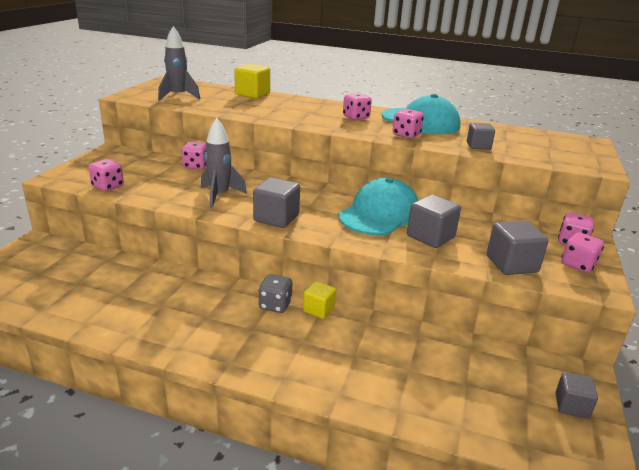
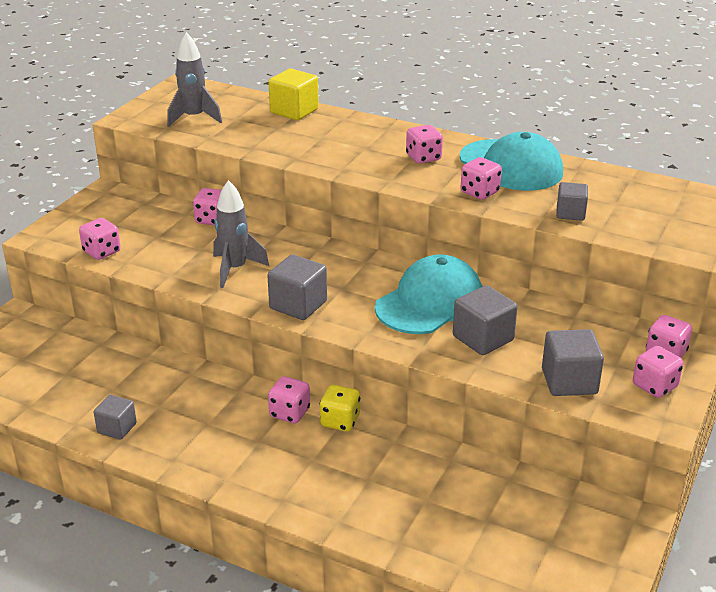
camera: 10 degrees right, 5 degrees up
grey dice [259,274,292,313] -> pink dice [268,376,310,423]
yellow cube [303,281,336,319] -> yellow dice [320,385,360,431]
grey cube [555,372,598,419] -> grey cube moved to [94,395,137,440]

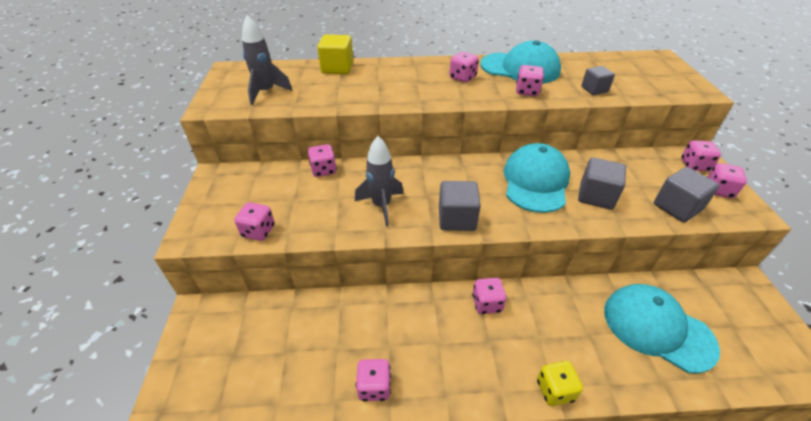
camera: 30 degrees left, 10 degrees up
grey cube [94,395,137,440] -> pink dice [356,359,391,401]
yellow dice [320,385,360,431] -> yellow dice moved to [537,361,583,406]
none -> turquoise cap [604,284,720,374]

